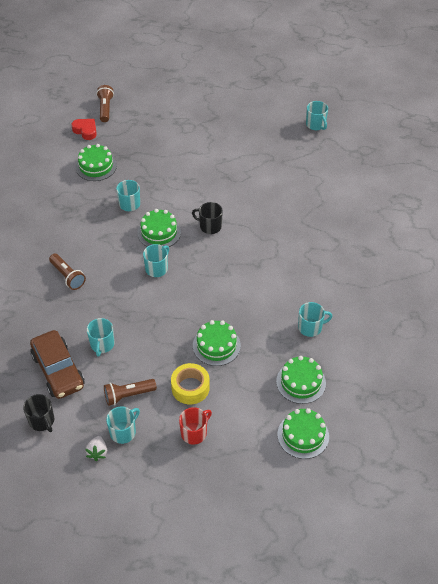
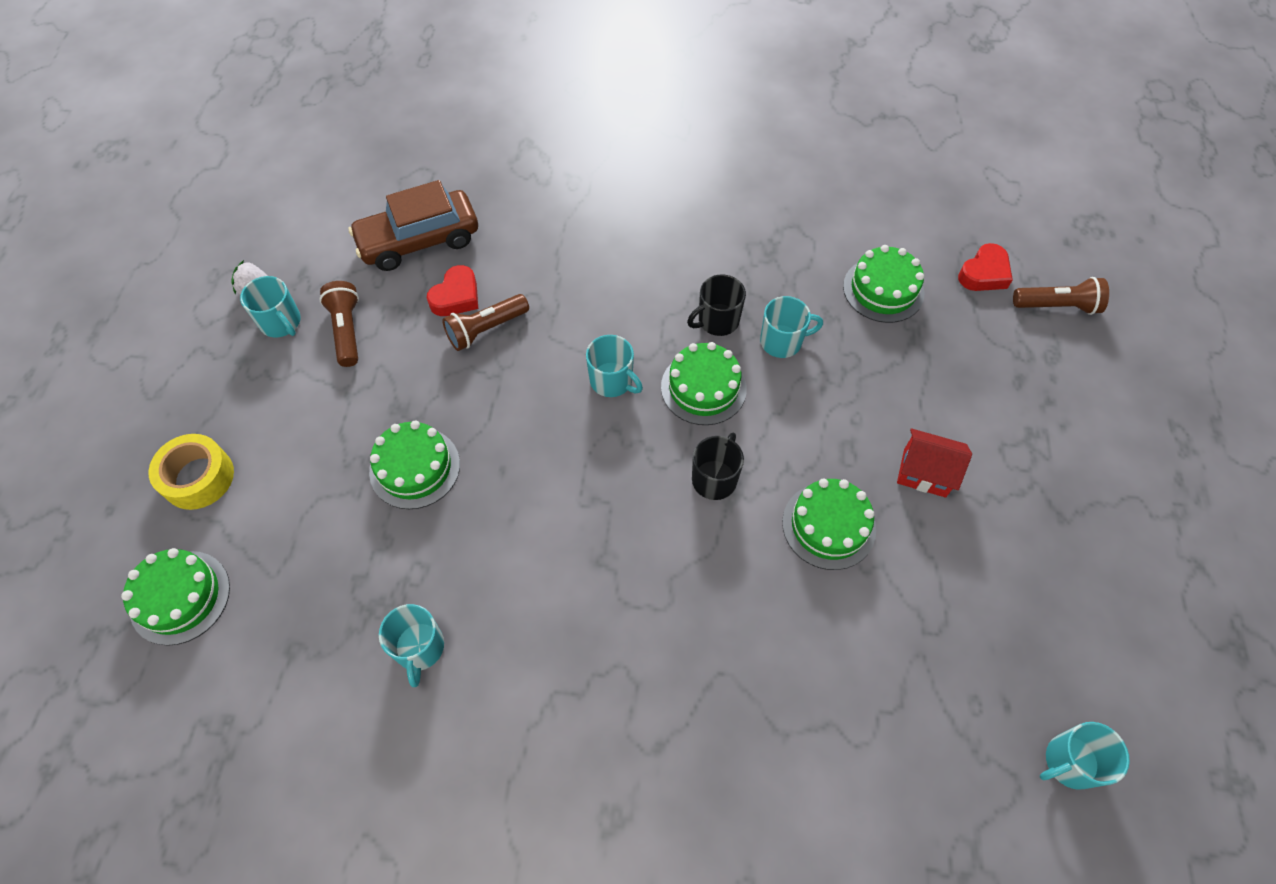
camera: 95 degrees right, 10 degrees up
black mug [23,394,54,432] -> black mug moved to [687,275,746,336]
brown flashlight [49,254,86,290] -> brown flashlight moved to [442,294,529,351]
turquoise mug [87,318,114,357] -> red heart [427,265,478,316]
yellow tape [171,363,210,404] -> yellow tape moved to [149,434,234,510]
red mug [179,407,212,445] -> none
green cake [276,356,326,404] -> green cake moved to [782,478,876,570]
none -> red house [897,428,972,498]

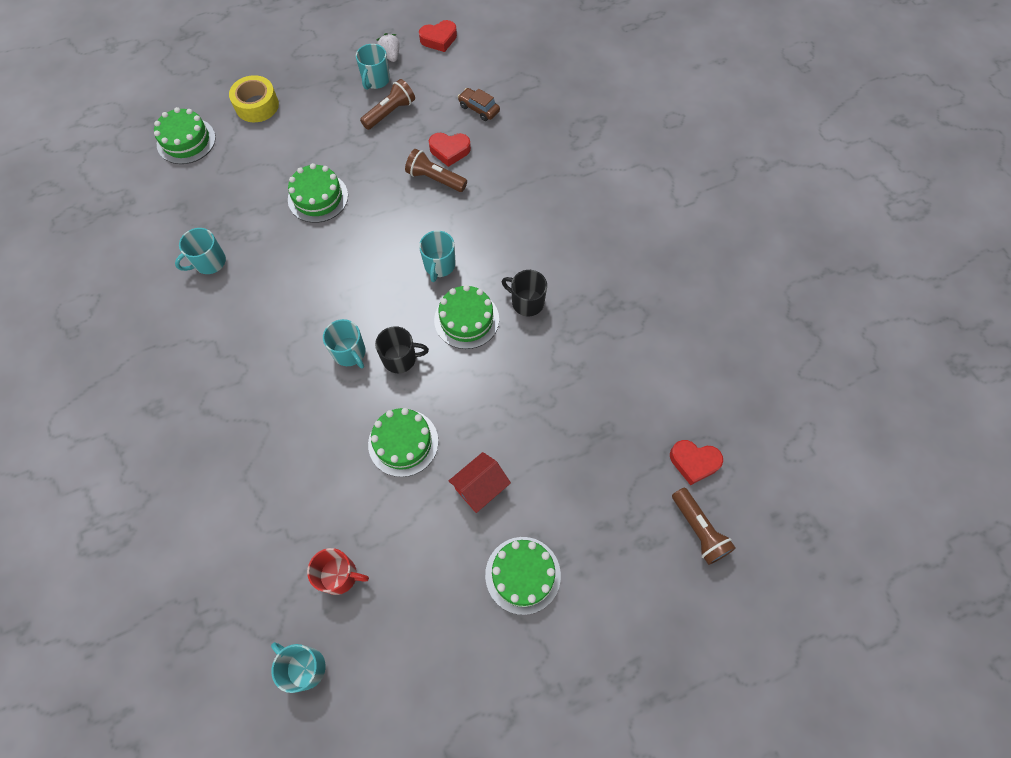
camera: 60 degrees right, 5 degrees up
brown car [348,180,478,271] -> brown car [458,88,500,121], size x0.49
turquoise mug [760,296,823,358] -> turquoise mug moved to [323,319,365,368]
green cake [843,245,924,323] -> green cake moved to [485,537,561,615]
red house [897,428,972,498] -> red house turned 60 degrees clockwise [449,452,511,513]
none -> red mug [307,548,369,595]
none -> red heart [419,20,457,52]

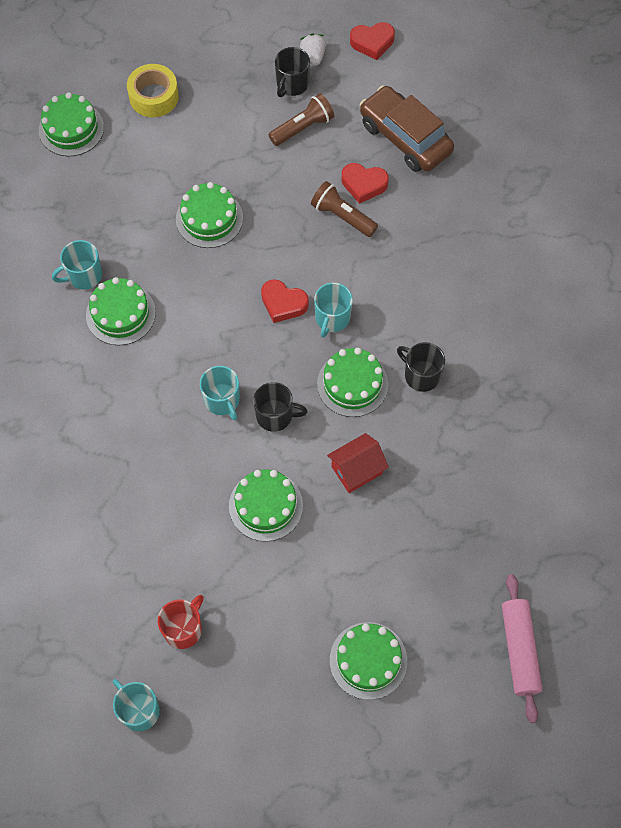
camera: 10 degrees right, 0 degrees up
red mug [307,548,369,595] -> red mug turned 75 degrees counterclockwise [158,595,204,649]
turquoise mug [356,44,390,90] -> black mug [275,47,310,97]
red house [449,452,511,513] -> red house moved to [327,433,389,493]
brown car [458,88,500,121] -> brown car [360,85,454,172], size x2.03
red heart [670,440,723,485] -> red heart moved to [261,279,309,323]
brown flashlight [672,488,736,565] -> none
none -> green cake [86,277,156,345]
none -> pink rolling pin [502,574,543,723]

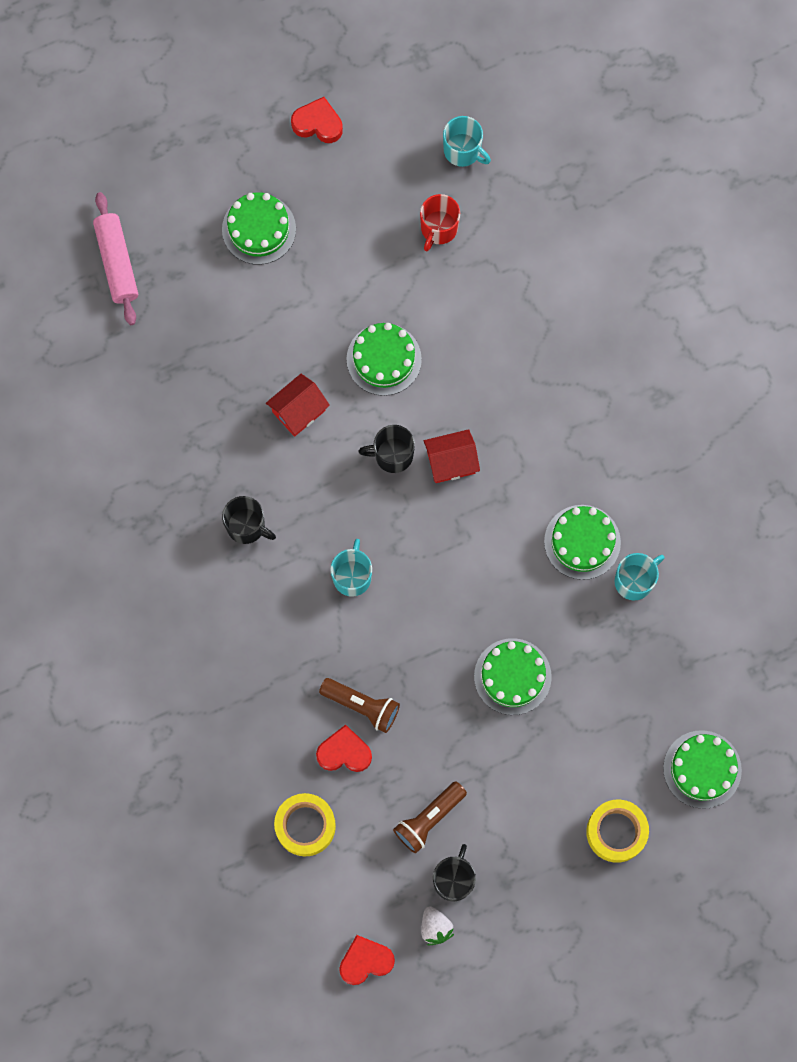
camera: 170 degrees right, 10 degrees up
turquoise mug [200,366,240,420] -> red house [424,429,480,483]
red heart [261,279,309,323] -> red heart moved to [291,97,343,143]
green cake [317,348,388,417] -> none
brown car [360,85,454,172] -> yellow tape [274,793,336,856]

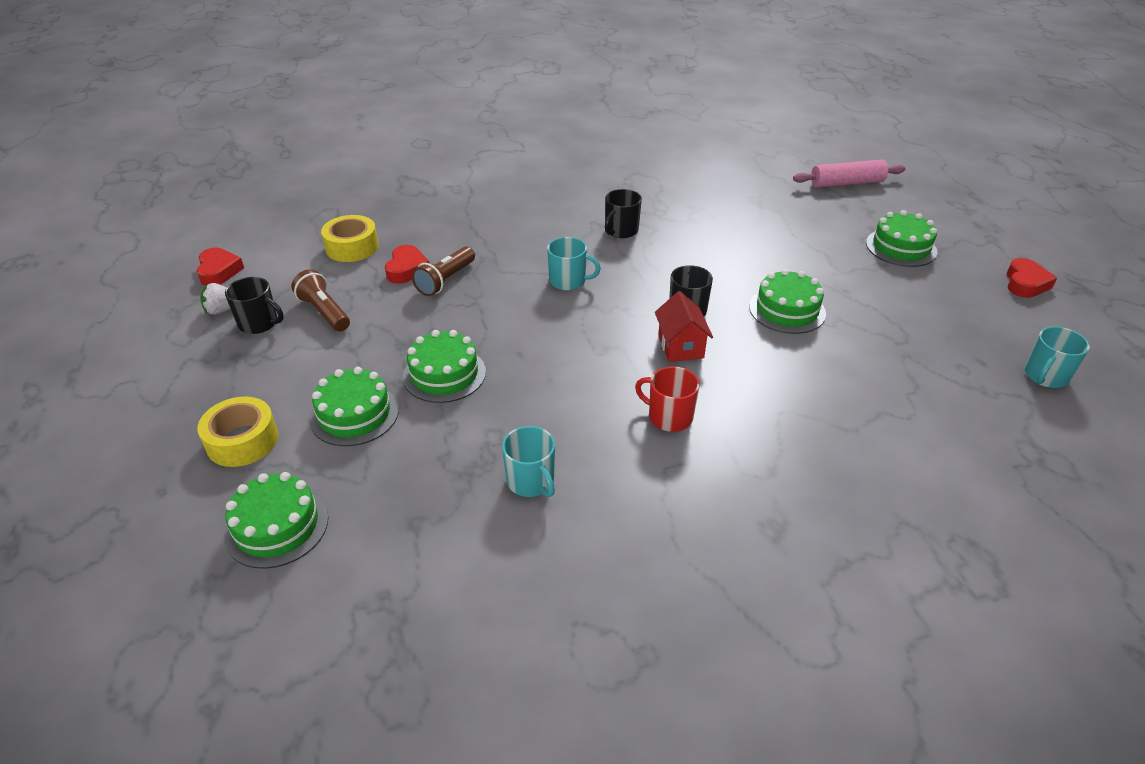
camera: 95 degrees right, 35 degrees down
red house [266,374,330,437] -> none
red mug [420,194,460,251] -> red mug moved to [635,366,700,432]
green cake [544,505,621,580] -> green cake moved to [310,367,399,446]

